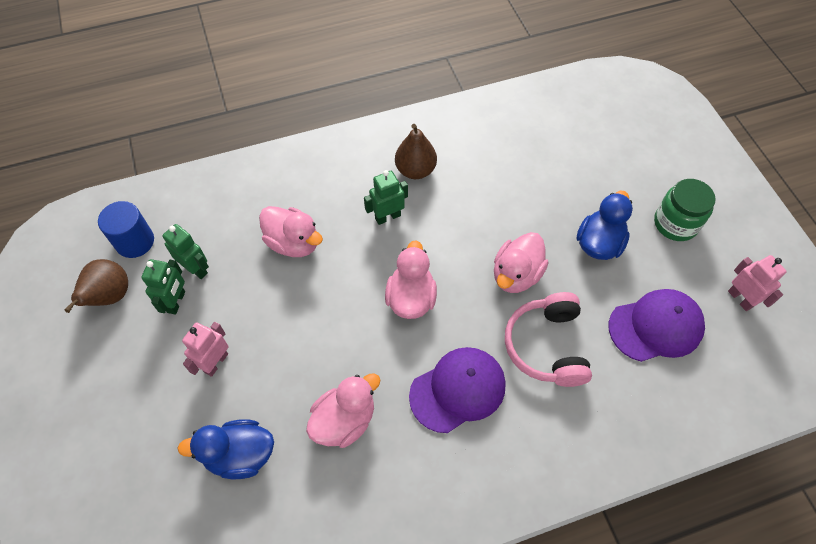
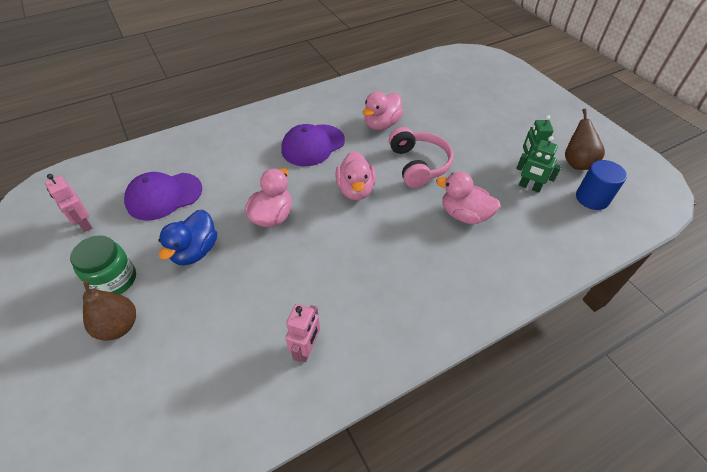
camera: 170 degrees right, 10 degrees down
blue duck [177,419,274,479] -> none
pink robot [182,322,228,377] -> pink robot moved to [286,304,320,362]
green robot [364,170,408,225] -> none
brown pear [395,124,437,179] -> brown pear moved to [83,280,136,341]
pink headphones [505,292,592,387] -> pink headphones moved to [389,127,453,188]

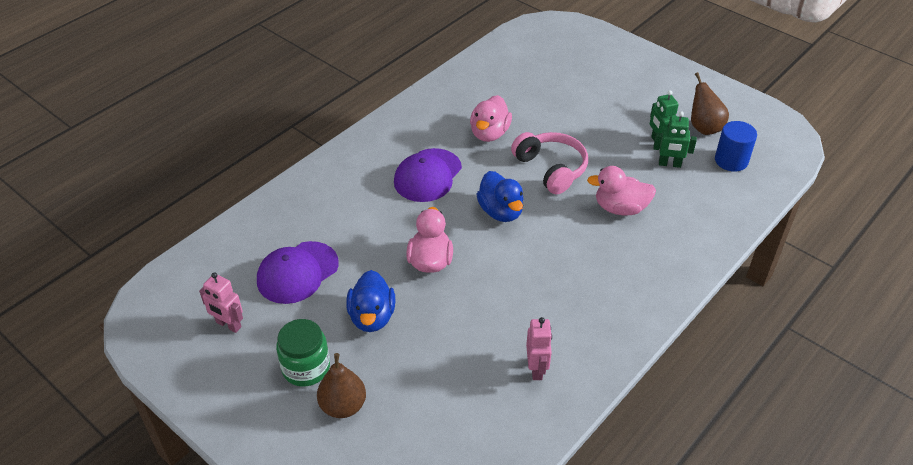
camera: 20 degrees left, 5 degrees down
pink duck [336,151,376,200] -> blue duck [476,171,524,222]

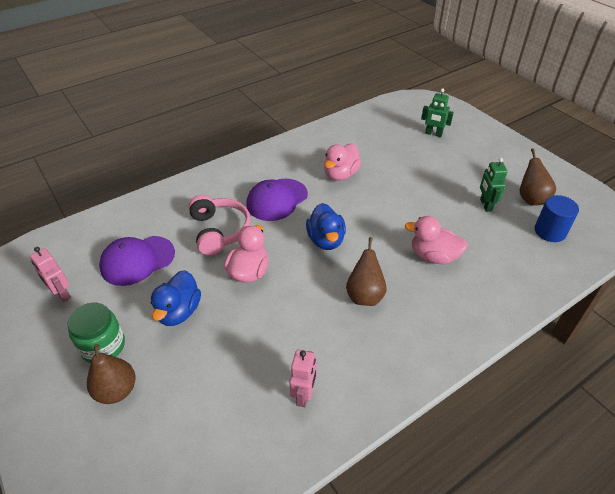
camera: 15 degrees right, 0 degrees up
pink headphones [511,132,588,194] -> pink headphones moved to [188,195,251,255]
green robot [653,111,697,168] -> green robot moved to [421,89,454,137]
none -> brown pear [346,237,387,306]

